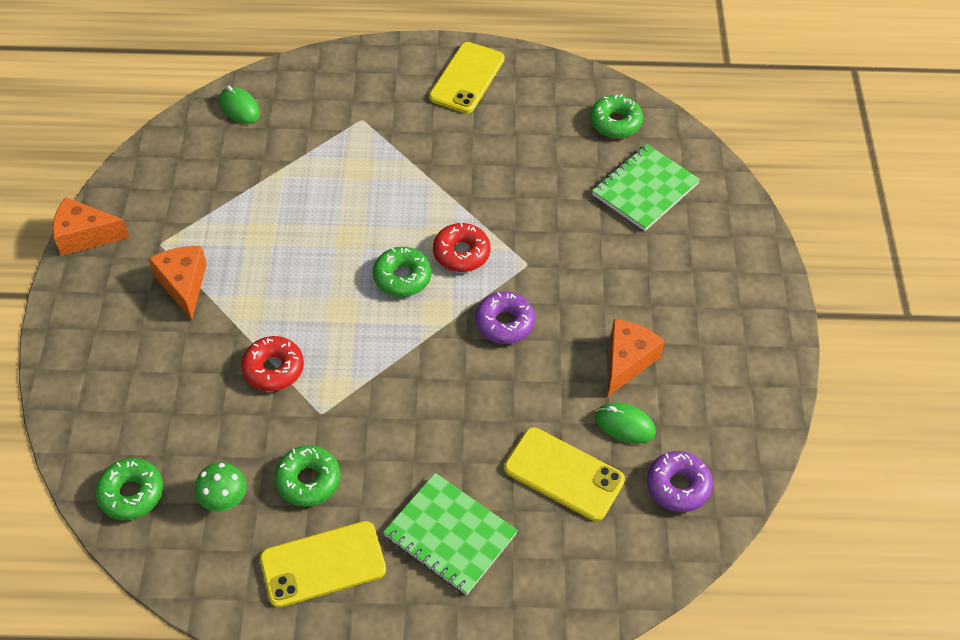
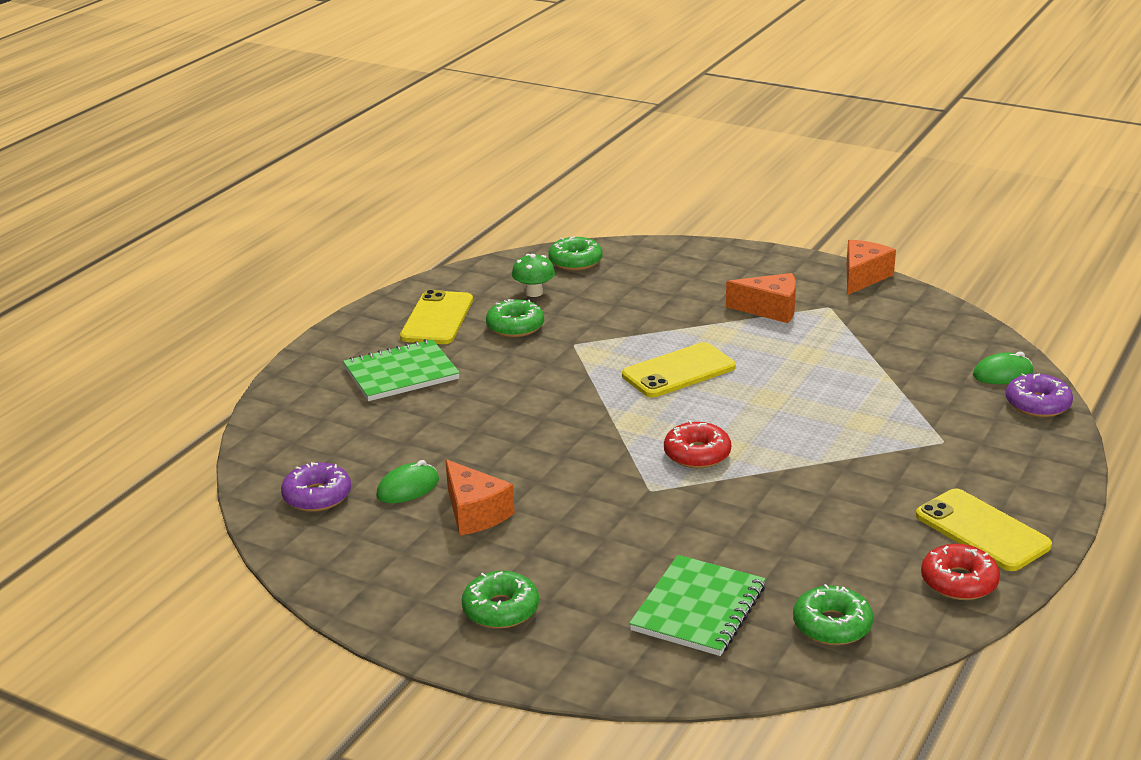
camera: 120 degrees right, 25 degrees down
red donut [241,336,304,391] -> red donut moved to [921,544,1000,600]
green donut [373,247,431,297] -> green donut moved to [462,571,539,629]
purple donut [475,291,535,344] -> purple donut moved to [1006,373,1073,417]
yellow phone [504,427,625,521] -> yellow phone moved to [622,342,736,397]
green notebook [592,144,700,231] -> green notebook turned 45 degrees clockwise [629,555,766,656]

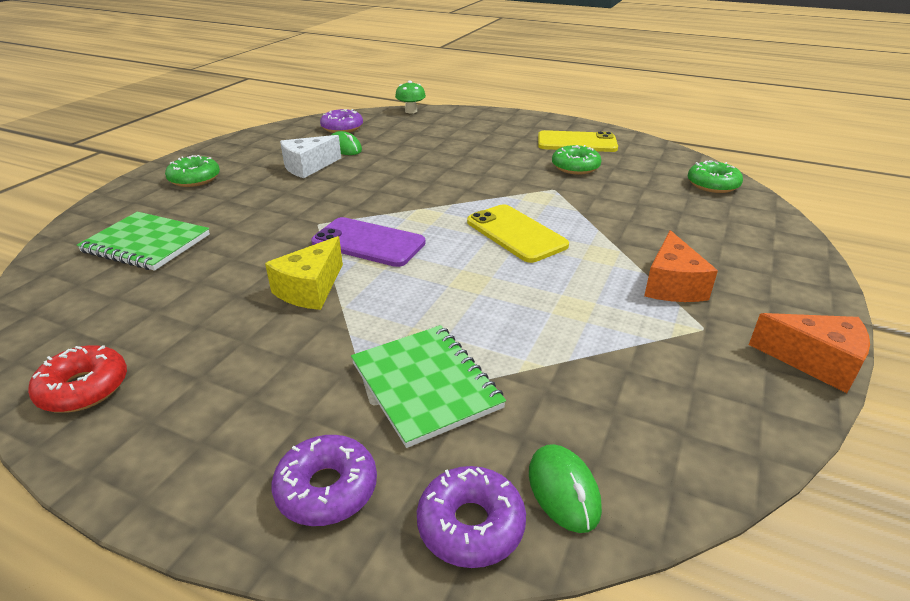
camera: 85 degrees right, 5 degrees up
green notebook [343,339,460,401] -> green notebook moved to [351,325,506,448]
orange cheese [445,459,515,536] -> white cheese [280,135,341,178]
green mushroom [512,254,555,297] -> green mushroom moved to [395,81,426,113]
red donut [664,421,731,468] -> purple phone [311,217,426,267]
green donut [793,584,873,645] -> none
yellow phone [916,489,1052,571] -> none
none -> yellow cheese [265,236,343,310]
none -> purple donut [272,435,377,526]

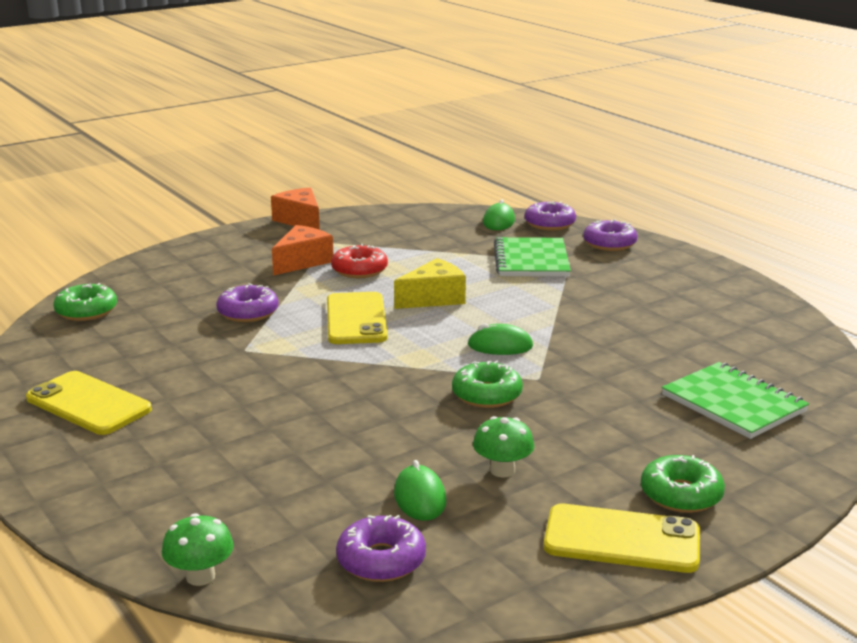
camera: 150 degrees left, 10 degrees down
red donut [28,345,127,413] -> red donut moved to [331,244,388,278]
yellow cheese [265,236,343,310] -> yellow cheese moved to [394,258,466,309]
white cheese [280,135,341,178] -> green mushroom [473,416,534,477]
purple phone [311,217,426,267] -> green mouse [468,324,533,355]
green donut [552,145,602,175] -> green donut moved to [452,361,523,408]
none -> purple donut [216,283,279,322]
none -> yellow phone [544,503,700,573]

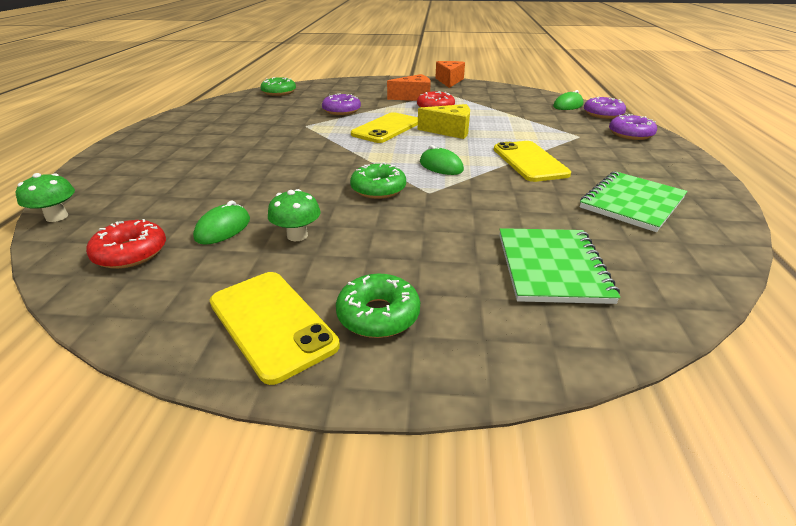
camera: 40 degrees right, 10 degrees up
yellow phone [26,371,152,435] -> yellow phone moved to [494,141,571,182]
purple donut [336,515,426,582] -> red donut [86,219,166,269]
green notebook [494,237,571,277] -> green notebook moved to [580,171,688,232]

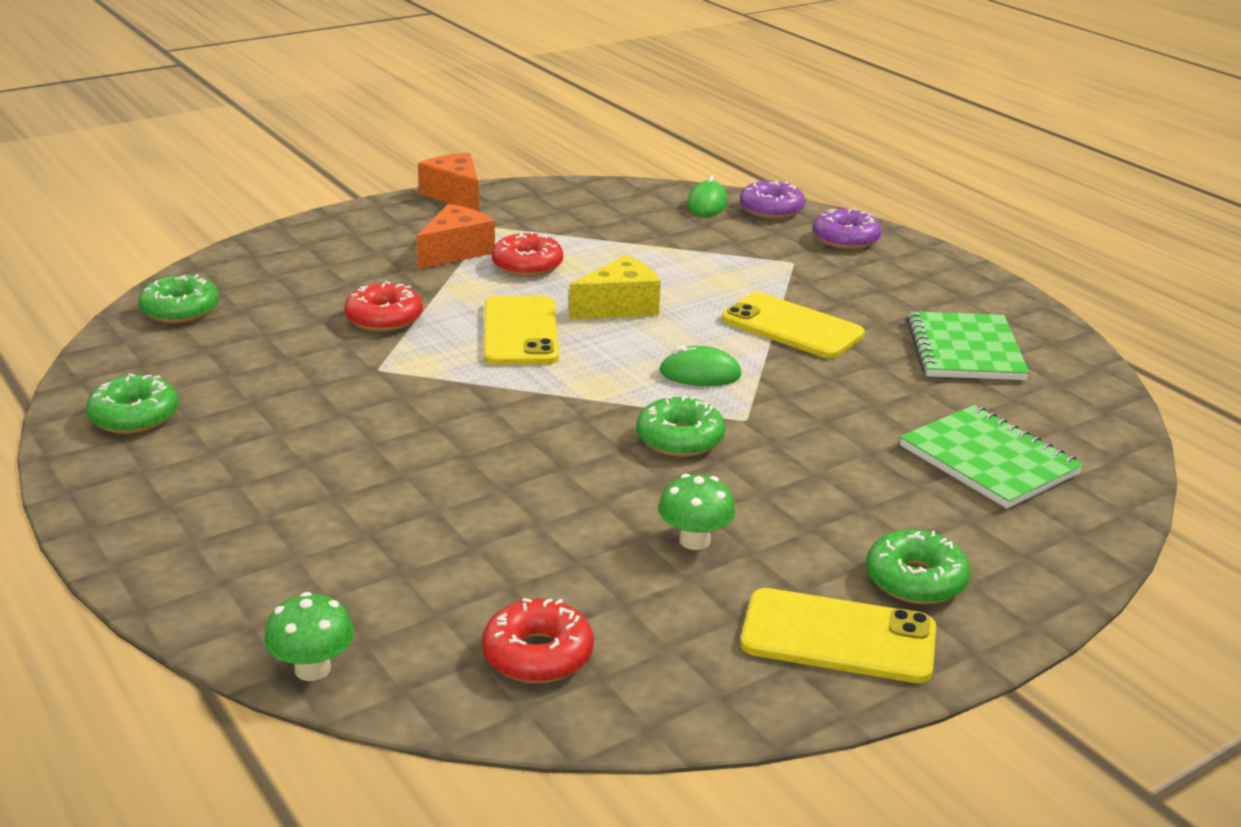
camera: 40 degrees left, 5 degrees down
green mouse [193,200,250,245] -> none
purple donut [322,93,361,115] -> red donut [344,281,423,332]
none -> green donut [86,373,179,434]

